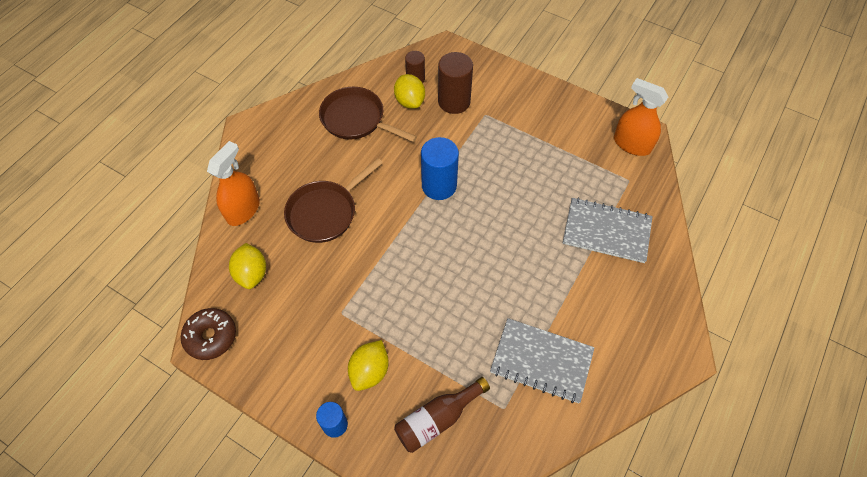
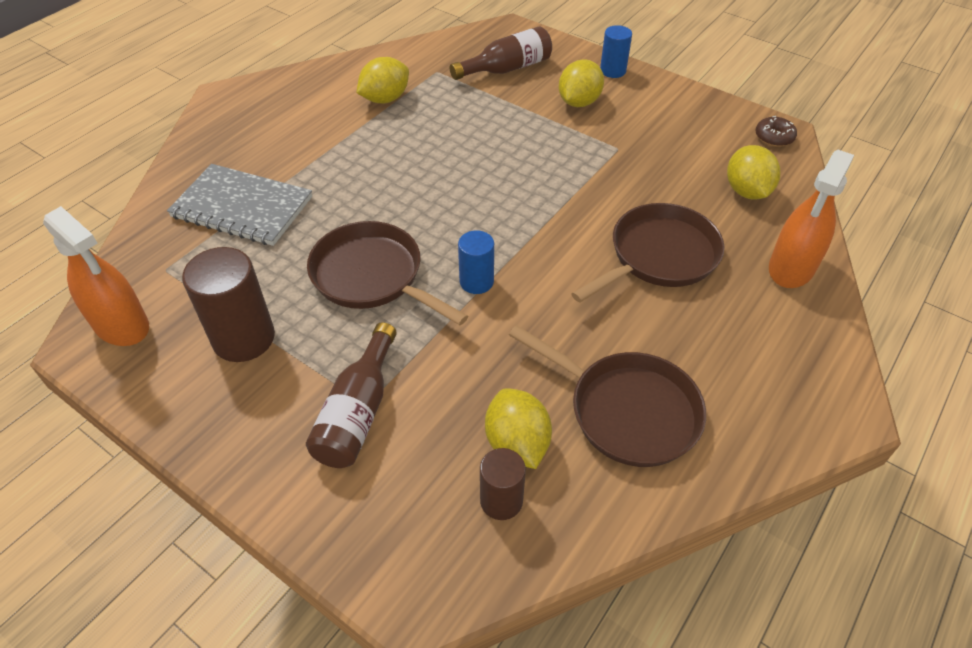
camera: 175 degrees left, 10 degrees down
brown donut [181,308,236,360] -> brown donut [756,116,797,147], size x0.62
blue cylinder [421,137,459,200] -> blue cylinder [458,230,494,294], size x0.59
brown cylinder [438,52,473,114] -> brown cylinder moved to [182,247,275,362]
grey notebook [490,318,595,403] -> yellow lemon [356,57,409,104]
none -> brown bottle [306,322,397,468]
none -> brown pan [307,221,468,325]

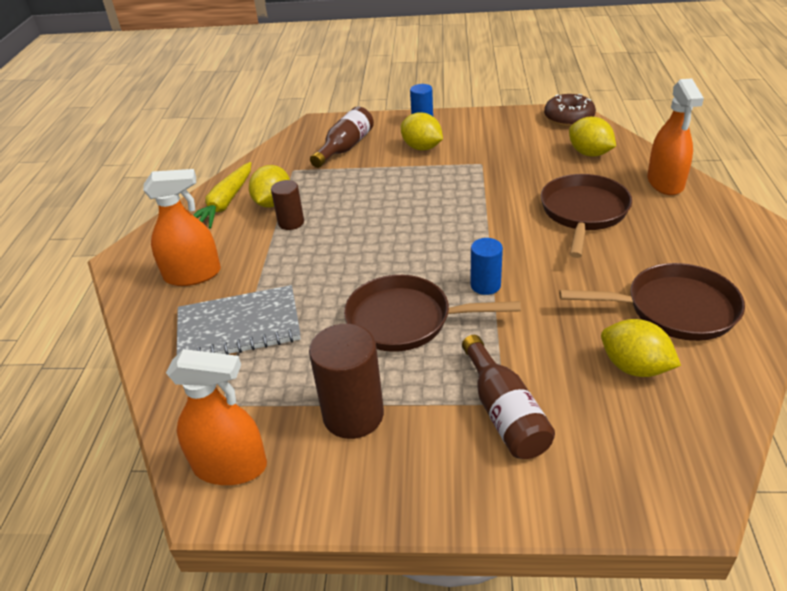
camera: 30 degrees left, 10 degrees down
brown cylinder [480,448,526,520] -> brown cylinder moved to [271,180,304,230]
yellow lemon [559,59,604,107] -> yellow lemon turned 45 degrees counterclockwise [401,112,443,150]
brown donut [756,116,797,147] -> brown donut [544,94,596,127], size x1.63
none -> orange spray bottle [143,169,221,286]
none -> yellow carrot [193,162,251,229]

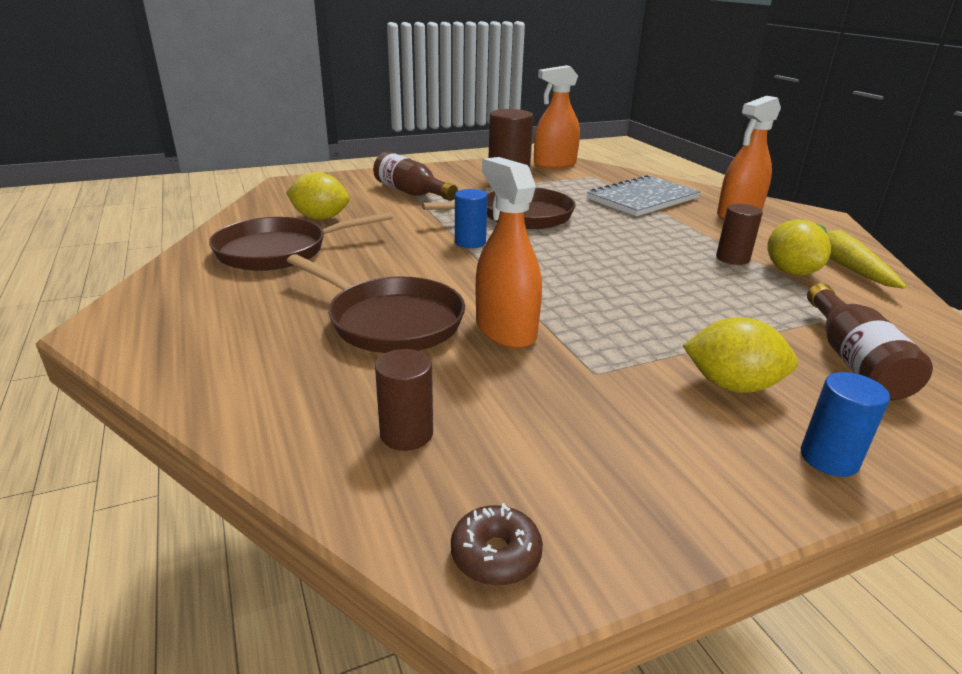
camera: 150 degrees right, 10 degrees down
brown pan [541,174,632,258] -> brown pan turned 45 degrees counterclockwise [287,254,465,353]
brown donut [544,94,596,127] -> brown donut [451,503,543,586], size x0.62
yellow lemon [569,117,616,157] -> brown cylinder [375,349,433,451]
orange spray bottle [647,78,704,195] -> orange spray bottle moved to [476,157,542,349]

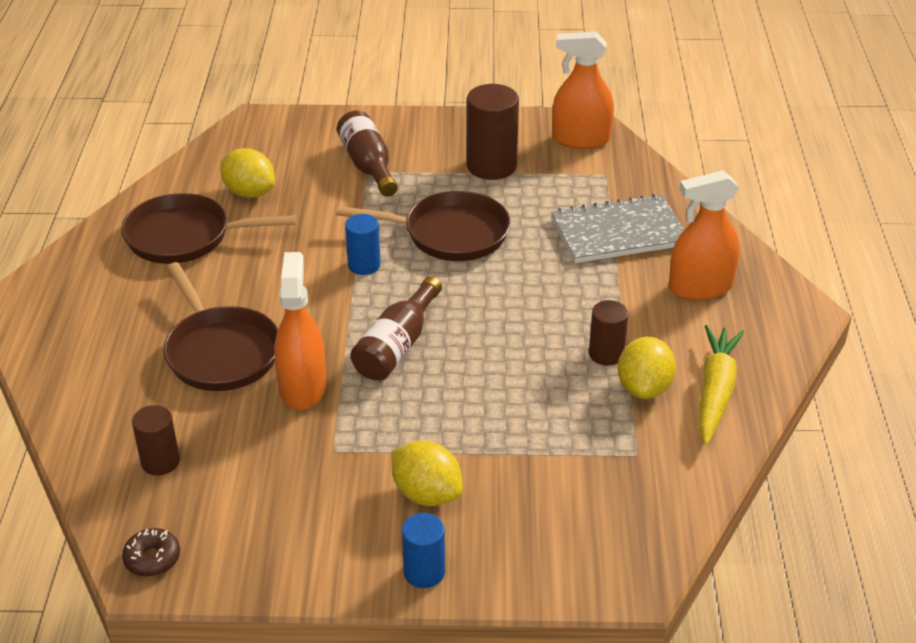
camera: 25 degrees right, 10 degrees up
brown bottle [807,283,933,400] -> brown bottle moved to [350,276,442,381]

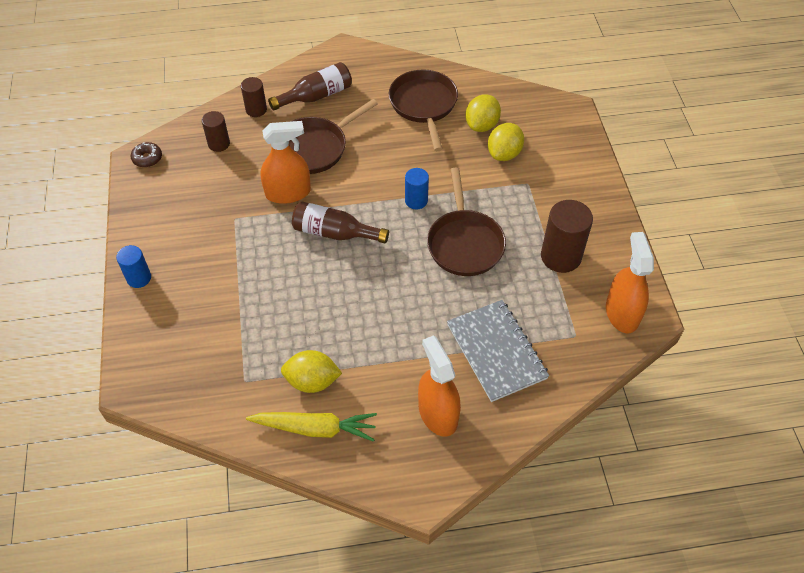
camera: 80 degrees right, 15 degrees up
brown bottle [337,110,398,197] -> brown bottle moved to [268,62,352,111]
yellow lemon [391,441,463,506] -> yellow lemon moved to [488,123,524,161]
brown cylinder [589,300,628,366] -> brown cylinder moved to [241,77,267,117]

